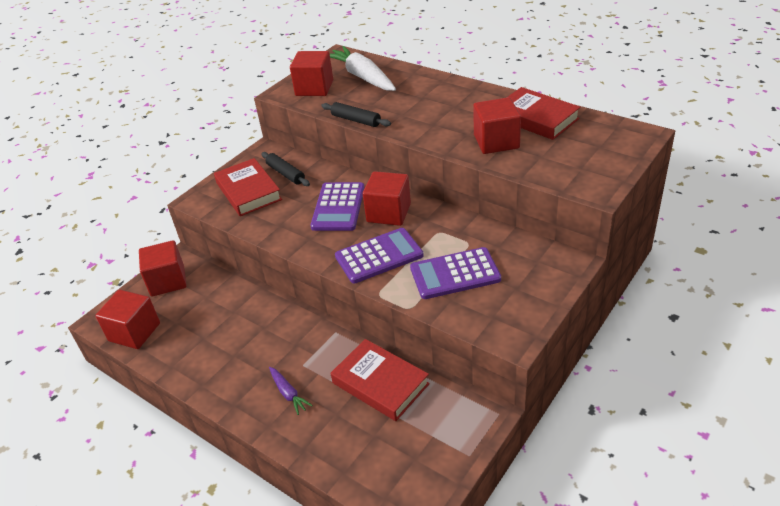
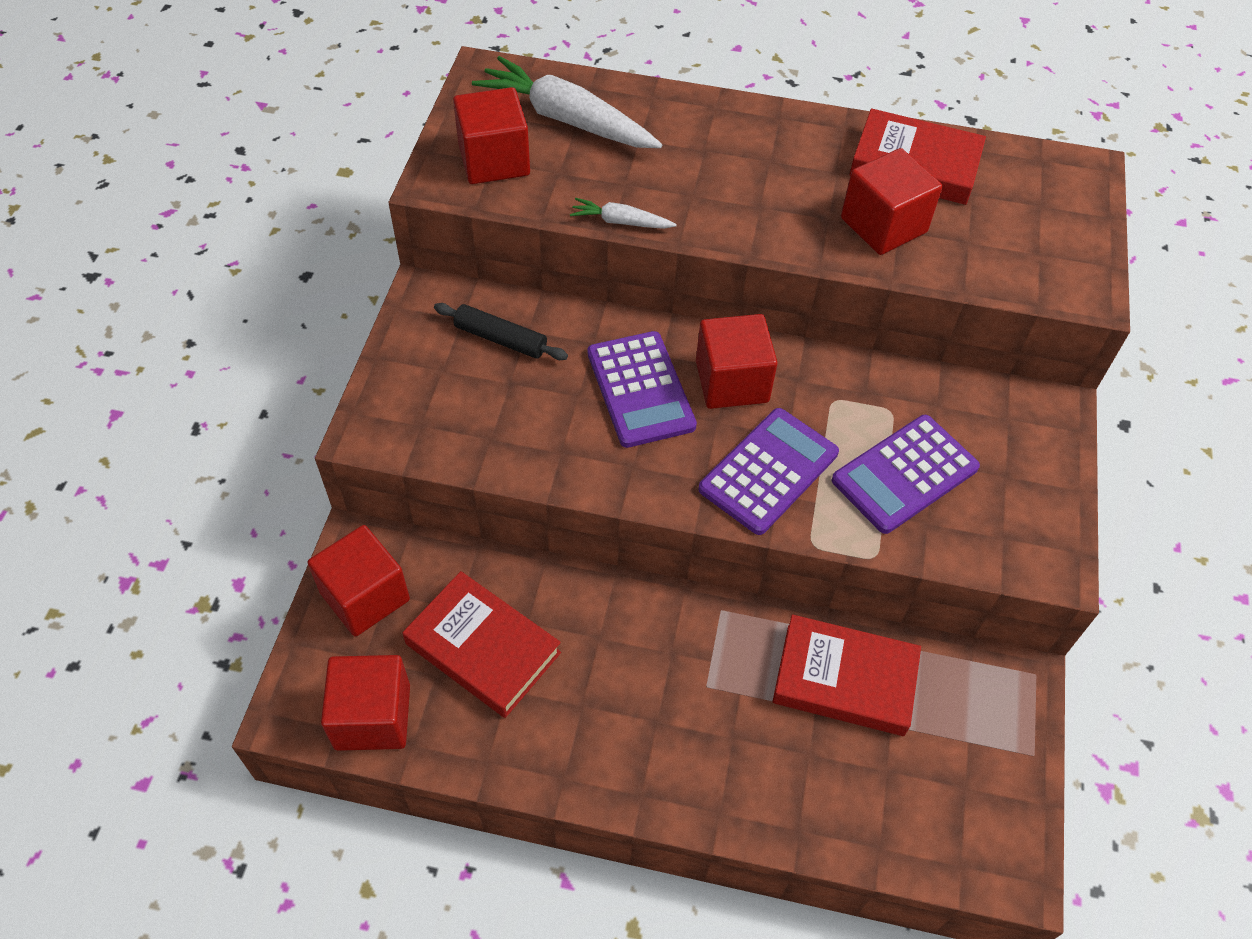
camera: 30 degrees left, 15 degrees up
red book [214,158,282,216] -> red book moved to [402,571,561,718]
purple carrot [269,367,313,415] -> none
black rolling pin [321,102,391,127] -> white carrot [570,198,677,229]

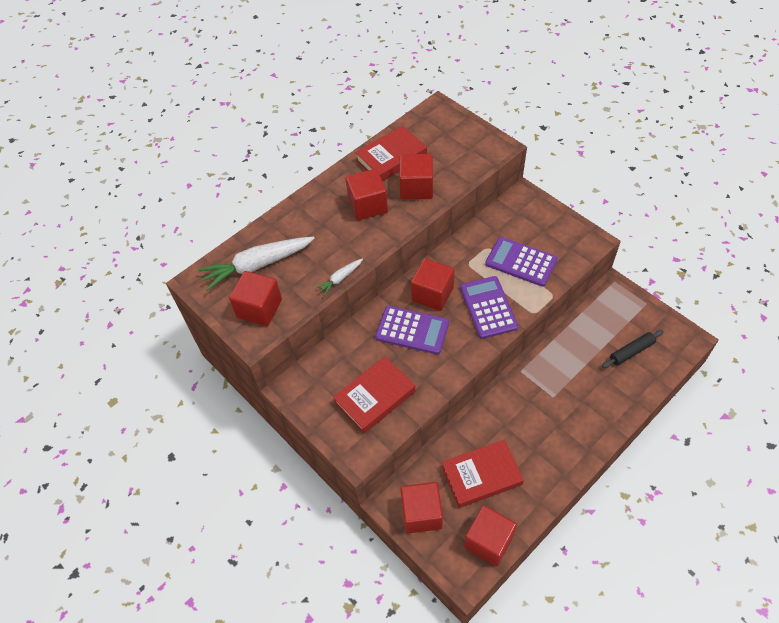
camera: 50 degrees left, 0 degrees up
black rolling pin [434,303,568,360] -> black rolling pin moved to [602,330,664,368]
red book [772,614,921,736] -> red book moved to [333,356,415,434]
purple calculator [832,415,980,534] -> purple calculator turned 120 degrees clockwise [485,237,558,287]
none -> red cube [345,169,388,220]

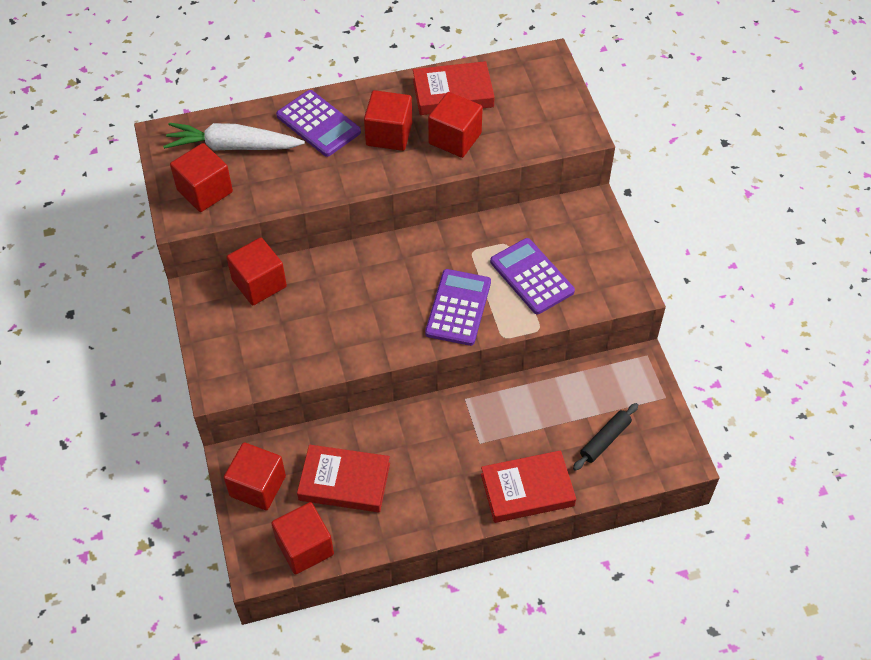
camera: 25 degrees right, 0 degrees up
white carrot [315,258,363,296] -> none
red book [333,356,415,434] -> red book moved to [481,450,576,523]
purple calculator [375,306,449,354] -> purple calculator moved to [276,90,361,157]
red cube [411,258,455,311] -> red cube moved to [226,237,287,305]
black rolling pin [602,330,664,368] -> black rolling pin turned 45 degrees counterclockwise [573,403,638,471]

